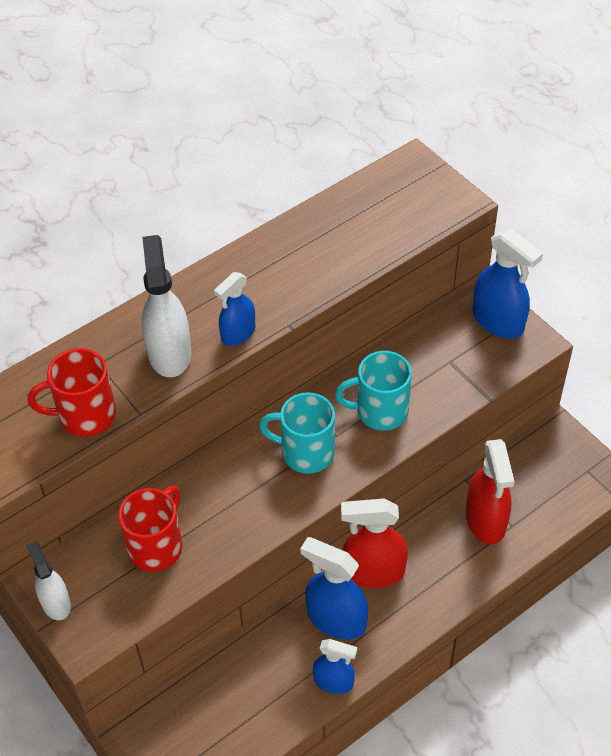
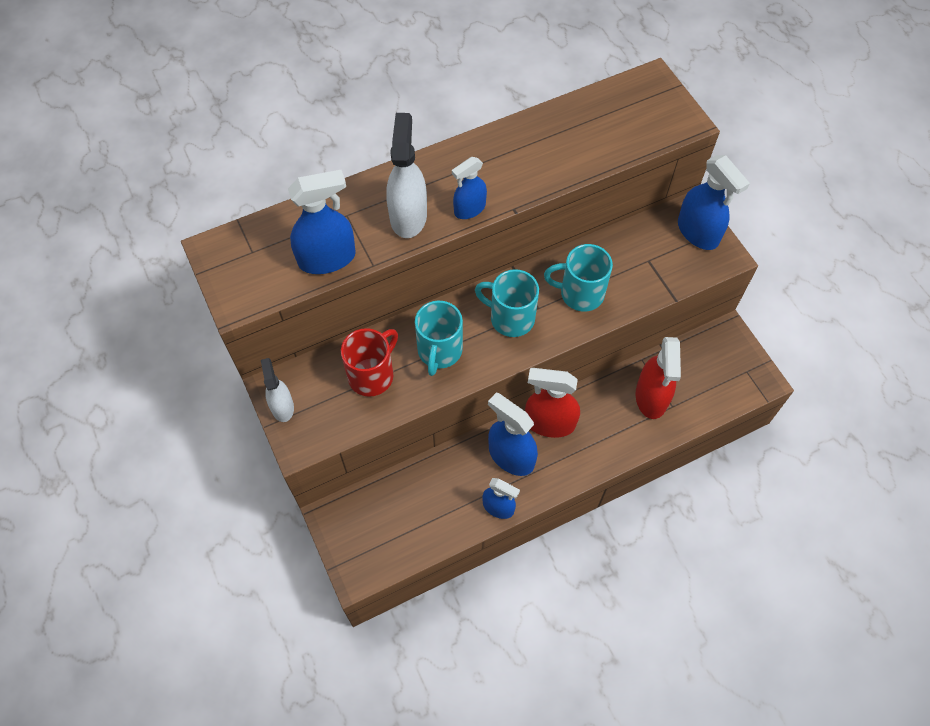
camera: 10 degrees right, 10 degrees up
red mug [28,348,116,437] -> blue spray bottle [288,170,356,274]
none -> turquoise mug [415,301,463,376]

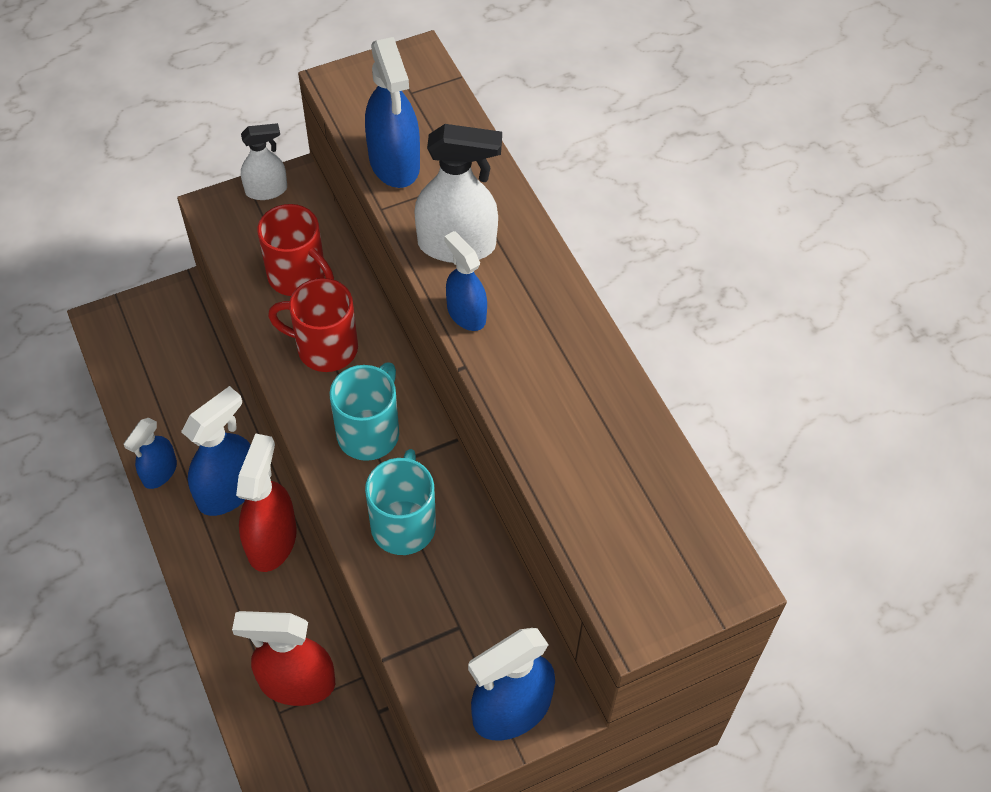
camera: 90 degrees right, 5 degrees down
turquoise mug [415,301,463,376] -> red mug [268,278,358,372]

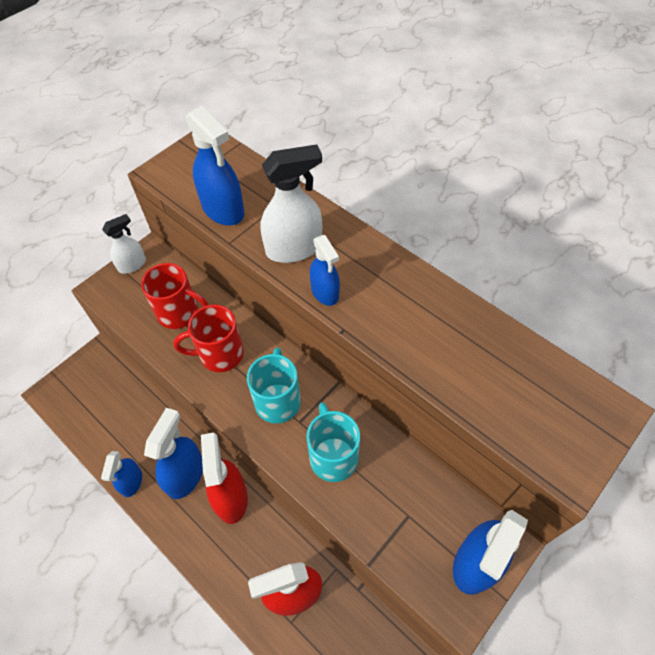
camera: 20 degrees left, 0 degrees up
blue spray bottle [444,231,487,331] -> blue spray bottle turned 150 degrees counterclockwise [310,235,340,306]

